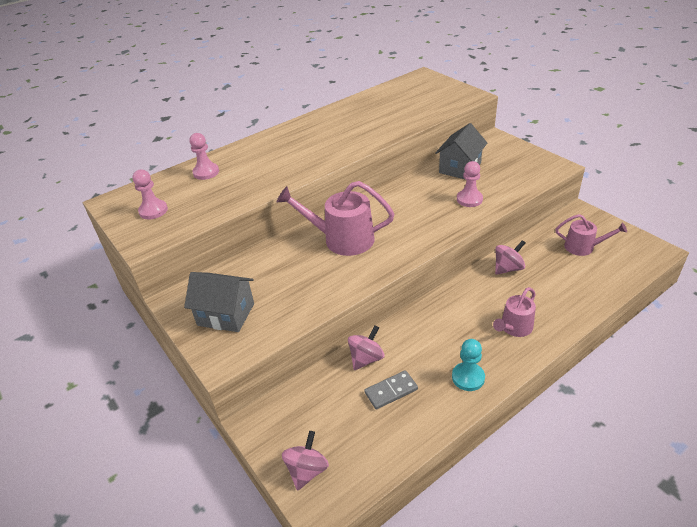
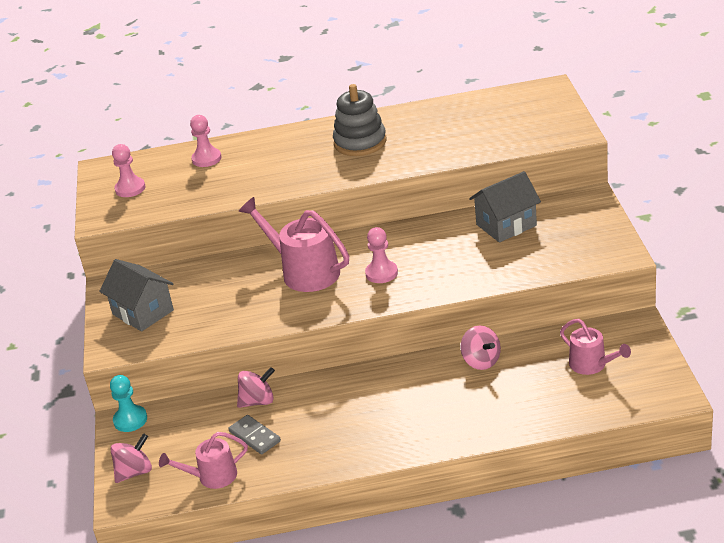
camera: 30 degrees right, 5 degrees down
grey domino [364,370,418,410] -> grey domino turned 45 degrees clockwise [229,415,281,454]
turquoise pawn [452,339,485,391] -> turquoise pawn moved to [110,375,147,432]
pink pawn [457,161,483,207] -> pink pawn moved to [365,227,398,283]
pink watering can [493,287,536,337] -> pink watering can moved to [159,432,248,489]
pink spinning top [495,240,525,275] -> pink spinning top turned 60 degrees clockwise [460,326,501,370]
none -> grey stacking toy [333,84,386,156]

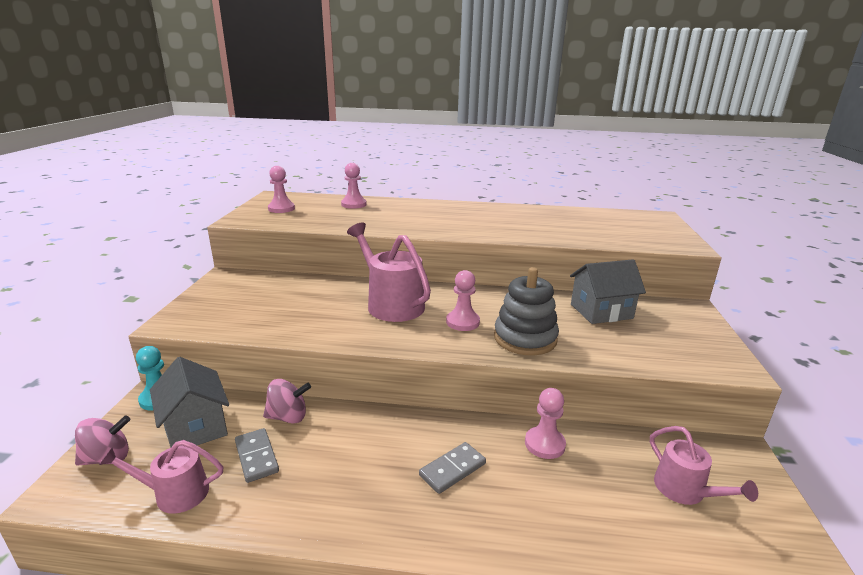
camera: 10 degrees right, 10 degrees down
grey house [99,259,174,332] -> grey house moved to [150,357,229,448]
grey stacking toy [333,84,386,156] -> grey stacking toy moved to [494,267,559,355]
pink spinning top [460,326,501,370] -> pink pawn [525,388,566,459]
none -> grey domino [419,442,486,494]

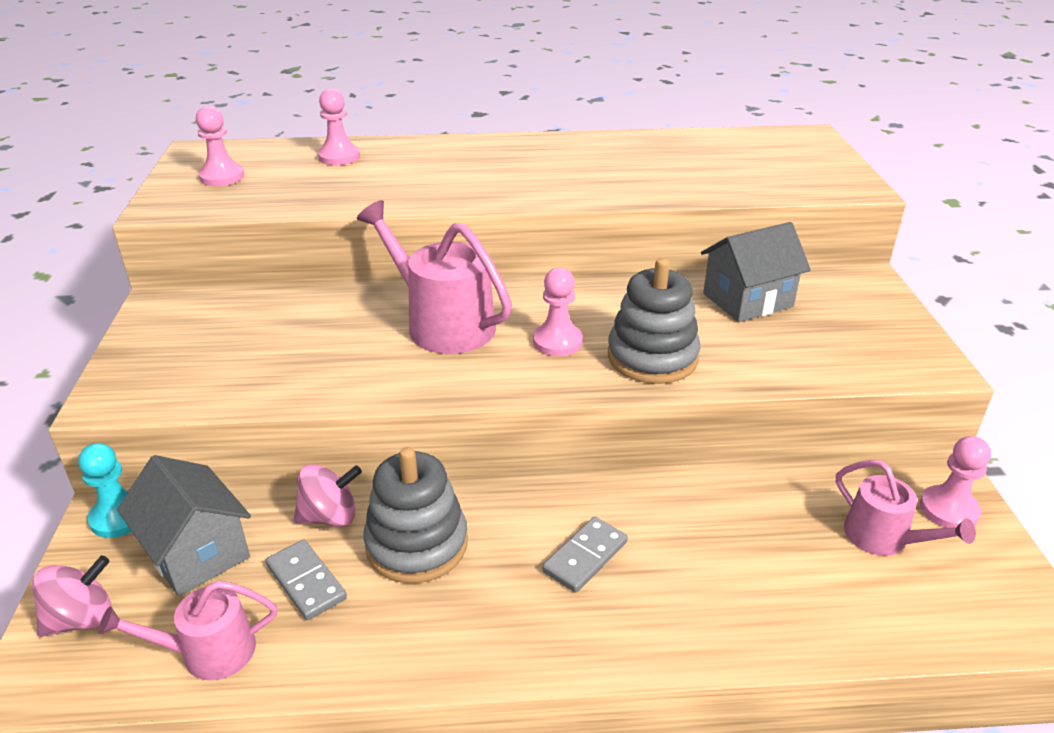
camera: 10 degrees left, 10 degrees up
pink pawn [525,388,566,459] -> pink pawn moved to [920,436,991,528]
none -> grey stacking toy [363,447,468,583]

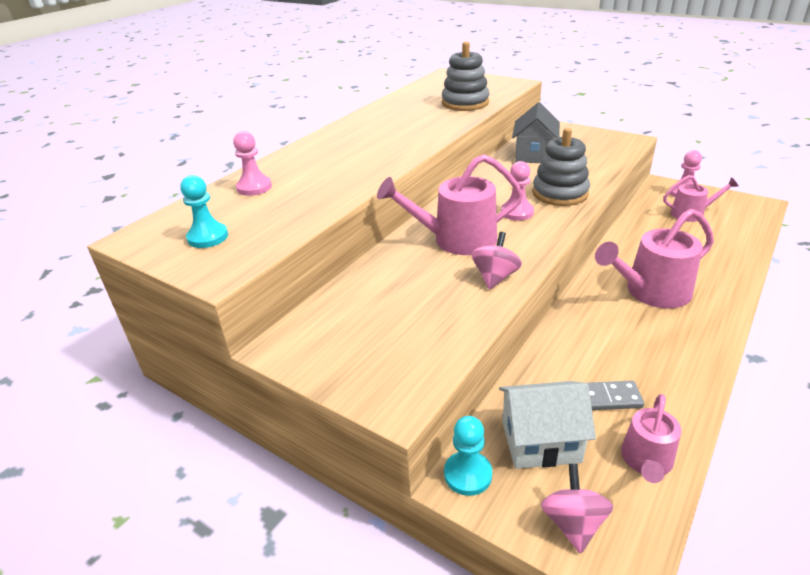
camera: 50 degrees left, 0 degrees up
grey house [117,455,251,596] -> white house [499,381,596,469]
pink pawn [196,106,244,186] -> turquoise pawn [180,175,228,248]
pink spinning top [293,464,362,526] -> pink spinning top moved to [472,232,522,290]
grey stacking toy [363,447,468,583] -> grey stacking toy moved to [442,42,489,111]
grey domino [542,517,628,593] -> pink watering can [595,209,714,309]

